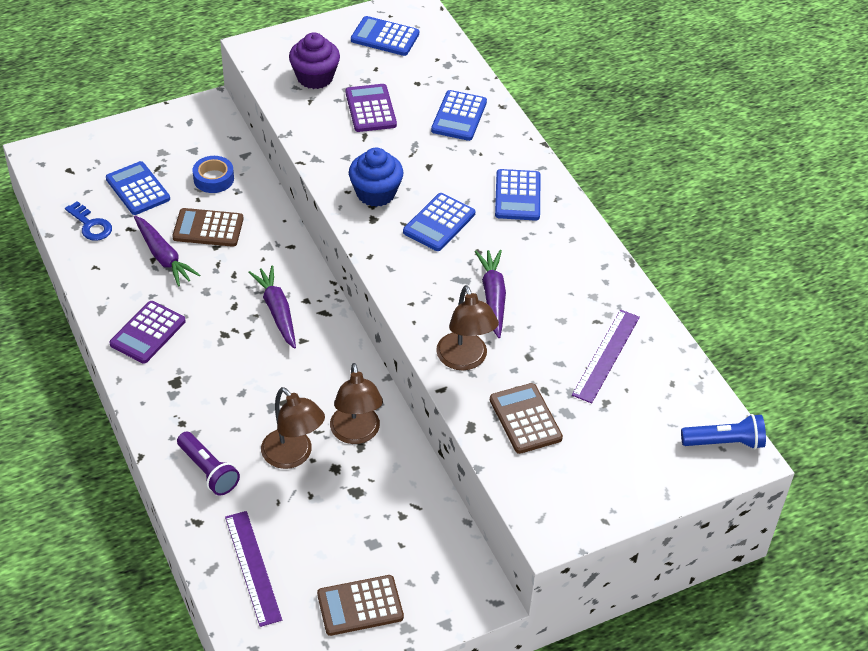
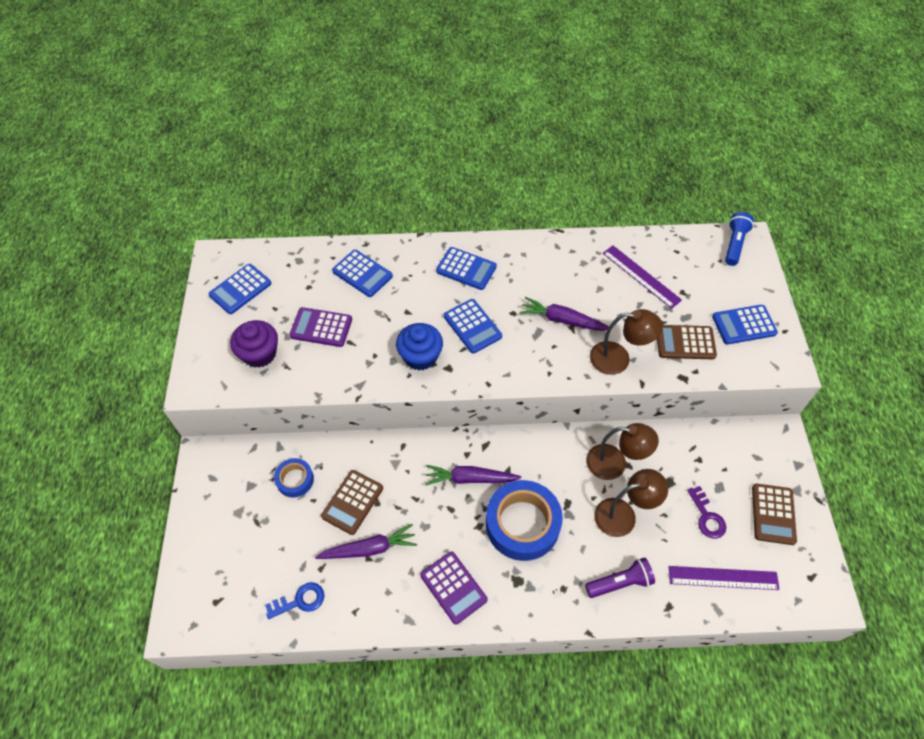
camera: 65 degrees left, 10 degrees up
blue calculator [106,161,170,215] -> blue calculator moved to [712,305,778,344]
none -> blue tape [486,480,563,561]
none -> purple key [687,486,726,539]

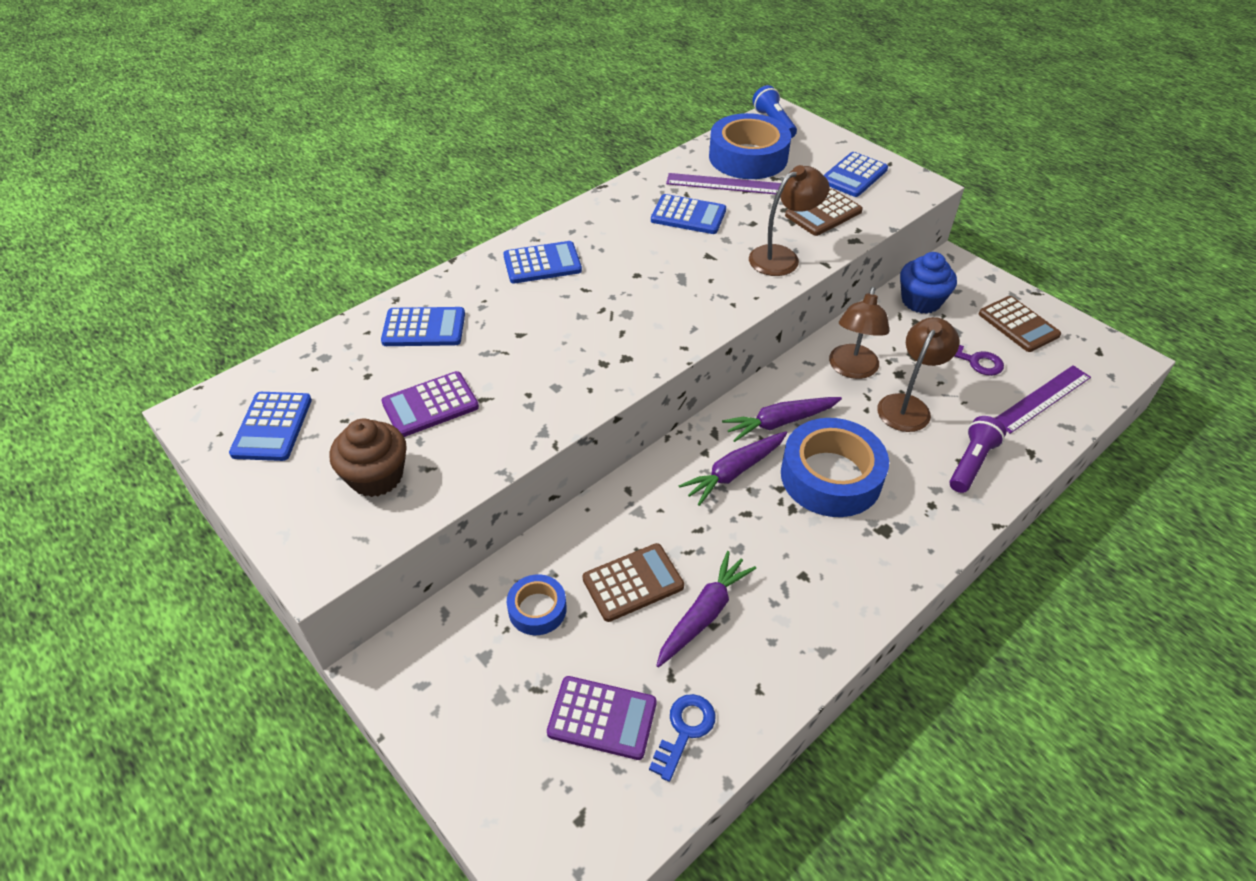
camera: 40 degrees left, 10 degrees down
purple cupcake [230,320,278,368] -> brown cupcake [330,419,407,497]
brown calculator [321,470,383,535] -> brown calculator turned 105 degrees counterclockwise [582,543,684,622]
blue cupcake [396,323,443,370] -> blue cupcake moved to [900,252,957,314]
purple calculator [420,552,487,625] -> purple calculator moved to [547,676,657,760]
blue calculator [444,299,502,354] -> blue calculator moved to [651,194,726,234]
purple carrot [520,297,609,331] -> purple carrot moved to [722,397,842,442]
brown lamp [586,423,659,480] -> brown lamp turned 135 degrees clockwise [829,287,889,379]
none -> blue tape [709,113,791,179]

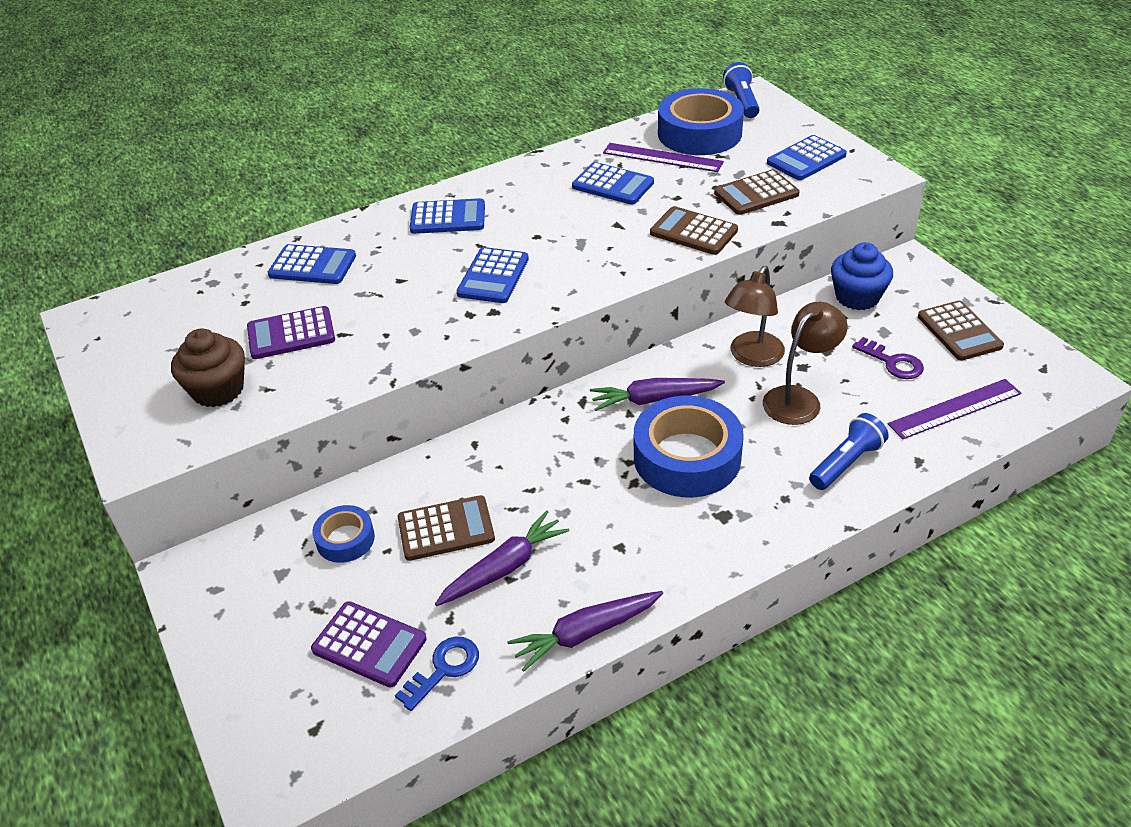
camera: 15 degrees right, 5 degrees down
blue calculator [229,392,312,461] -> blue calculator moved to [457,247,529,303]
purple carrot [679,431,787,506] -> purple carrot moved to [507,591,663,672]
brown lamp [749,165,830,276] -> brown calculator [650,206,738,255]
purple flashlight [949,416,1007,493] -> blue flashlight [809,413,888,490]

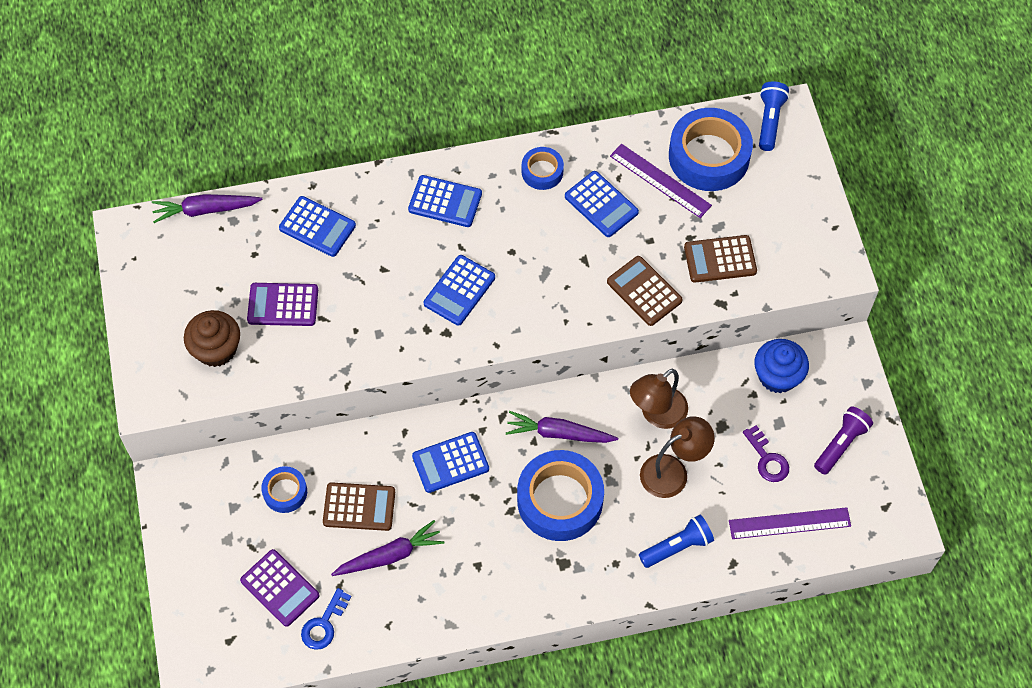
camera: 15 degrees right, 20 degrees up
blue key [395,636,479,711] -> blue key turned 150 degrees clockwise [301,588,352,650]
purple carrot [507,591,663,672] -> purple carrot moved to [152,194,263,223]
blue calculator [767,135,847,180] -> blue calculator moved to [412,432,489,493]
brown calculator [918,301,1004,361] -> purple flashlight [814,406,873,475]
none -> blue tape [522,147,564,190]

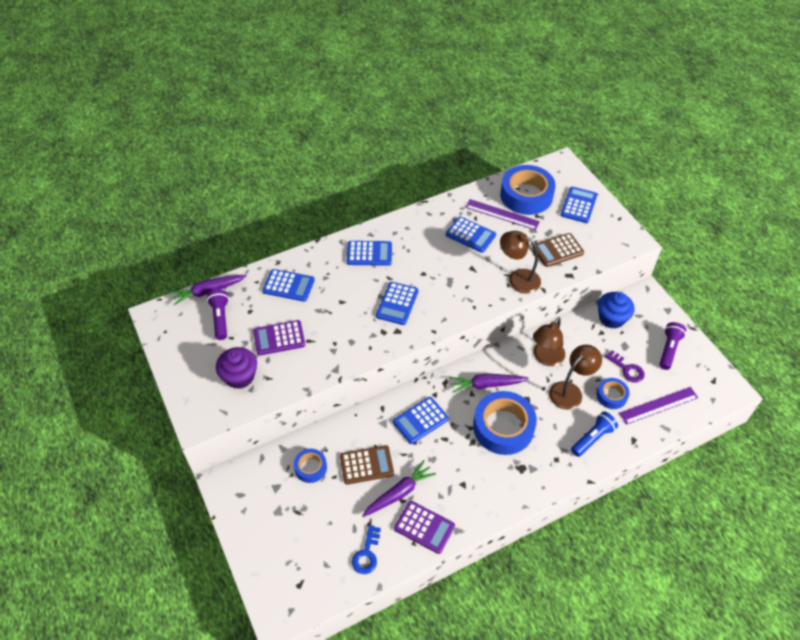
camera: 15 degrees left, 10 degrees down
brown cupcake [184,310,240,367] -> purple cupcake [216,347,257,389]
purple calculator [240,549,319,627] -> purple calculator moved to [394,501,455,554]
blue tape [522,147,564,190] -> blue tape moved to [597,378,629,409]
brown calculator [607,256,683,326] -> brown lamp [500,231,541,294]
blue flashlight [759,81,789,151] -> none
none -> purple flashlight [207,289,229,340]
none -> blue calculator [561,187,597,223]

